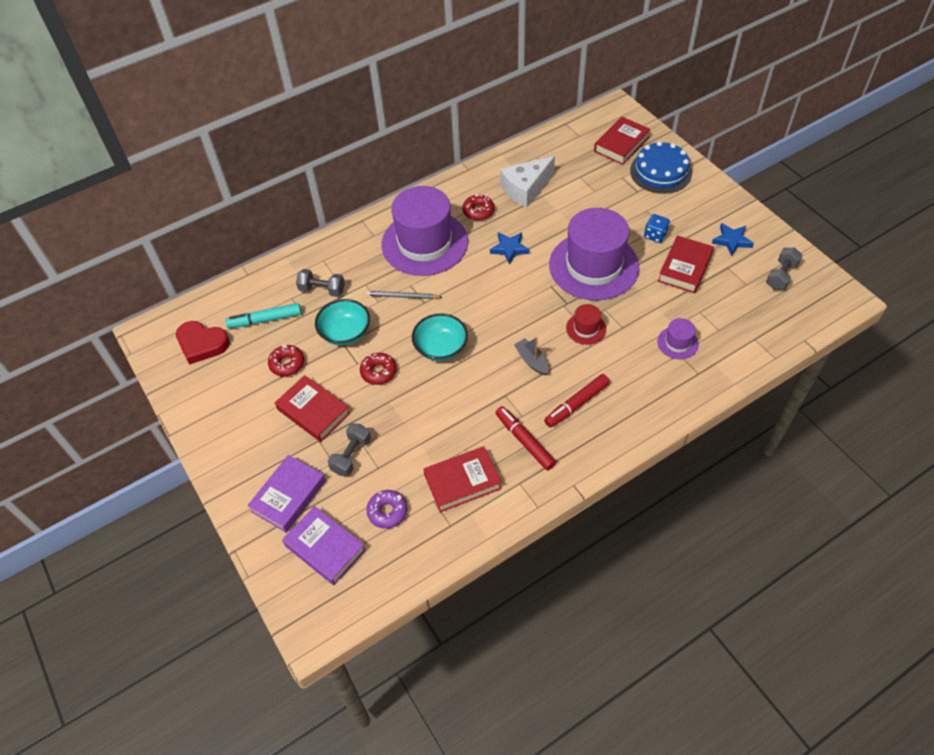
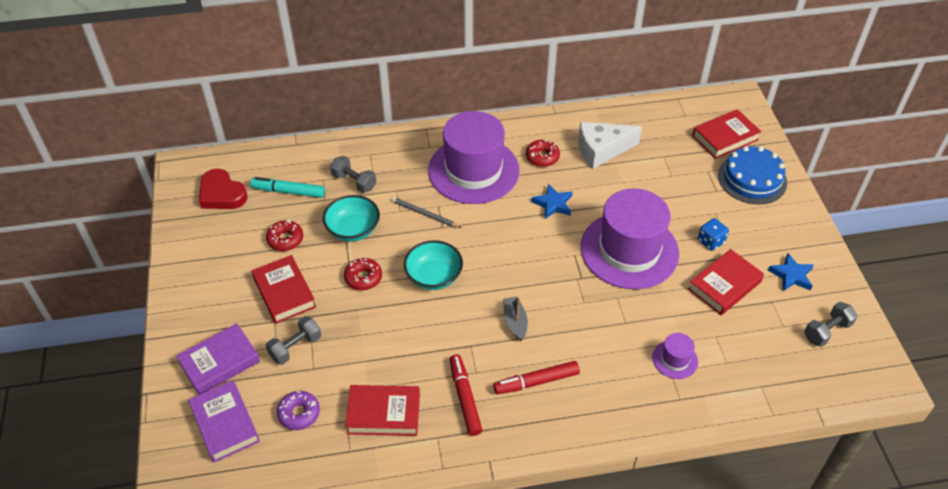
camera: 20 degrees right, 5 degrees down
red hat [566,304,606,345] -> none

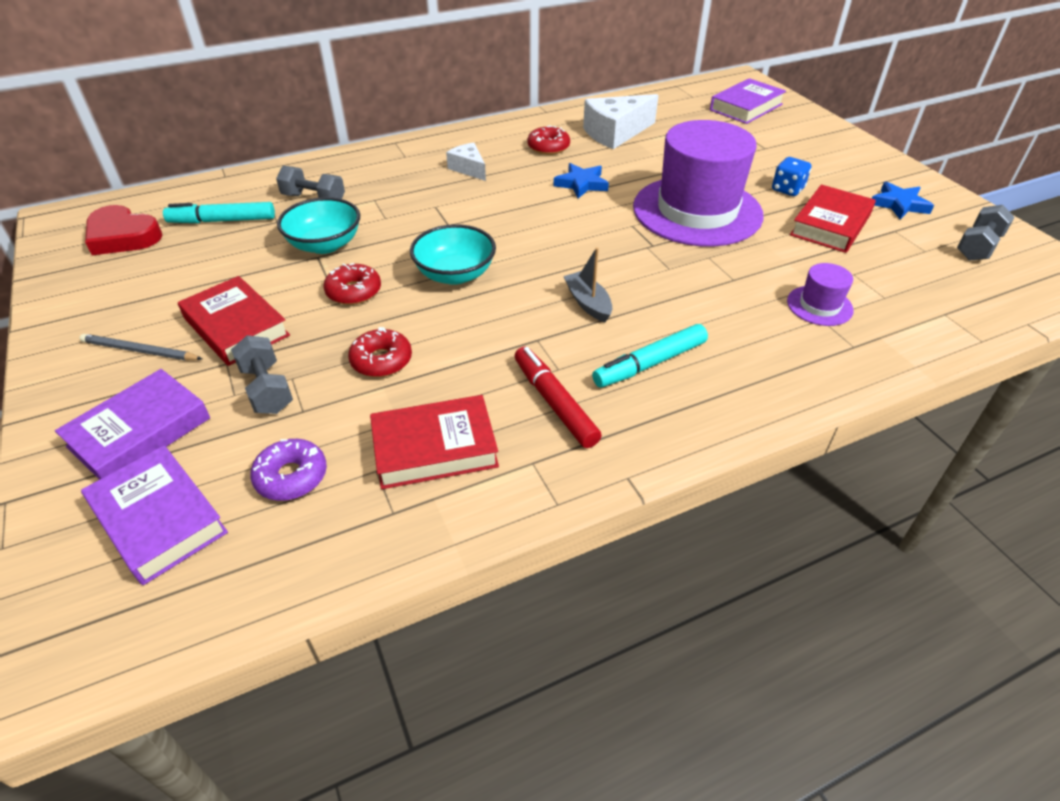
camera: 15 degrees left, 5 degrees down
red donut [266,220,303,251] -> red donut moved to [348,327,412,377]
grey dumbbell [266,316,321,365] -> grey dumbbell turned 60 degrees counterclockwise [231,335,293,414]
grey pencil [392,197,461,228] -> grey pencil moved to [80,334,202,361]
purple hat [428,111,520,204] -> white cheese [446,143,486,181]
red marker [493,361,580,394] -> turquoise marker [592,324,708,387]
red book [692,109,761,159] -> purple book [710,78,786,124]
blue cake [718,146,787,205] -> none

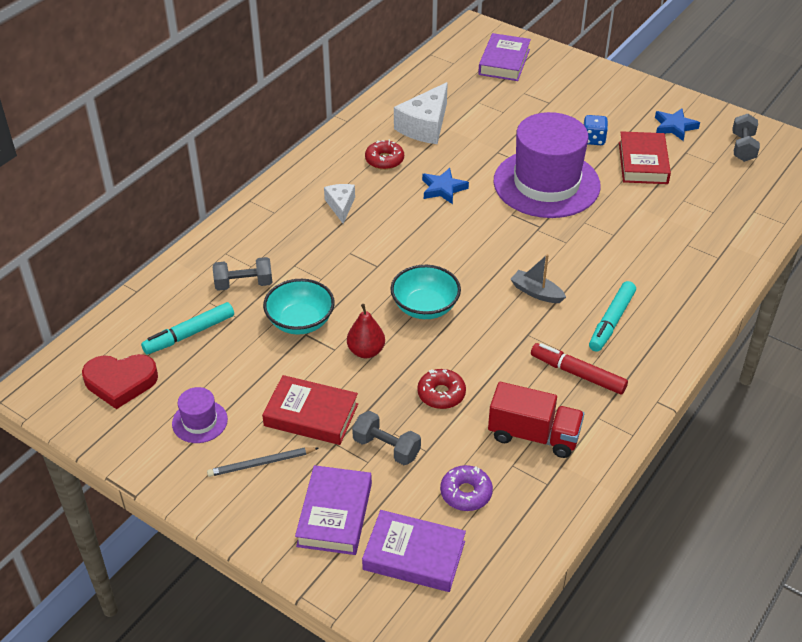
camera: 30 degrees left, 0 degrees up
red donut [324,263,381,305] -> red pear [347,304,385,358]
red book [370,395,499,489] -> red truck [488,382,584,458]
white cheese [446,143,486,181] -> white cheese turned 60 degrees clockwise [324,184,355,224]
purple hat [787,263,854,326] -> purple hat moved to [172,387,228,443]

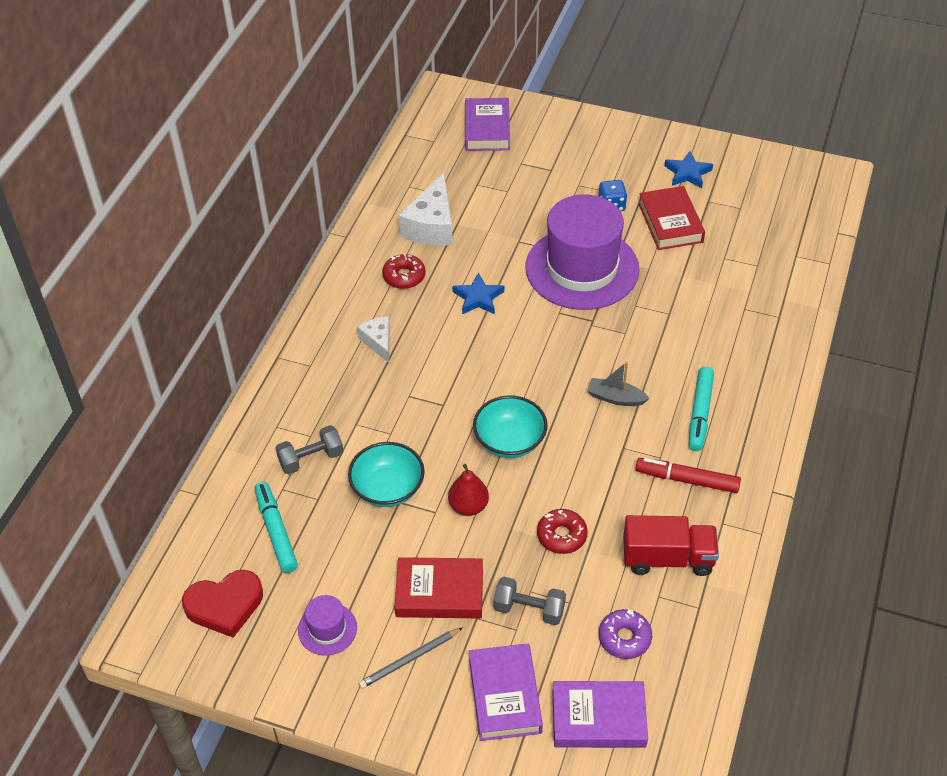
camera: 15 degrees left, 5 degrees up
turquoise marker [141,302,234,354] -> turquoise marker turned 120 degrees clockwise [255,482,298,573]
grey dumbbell [732,114,760,162] -> none

